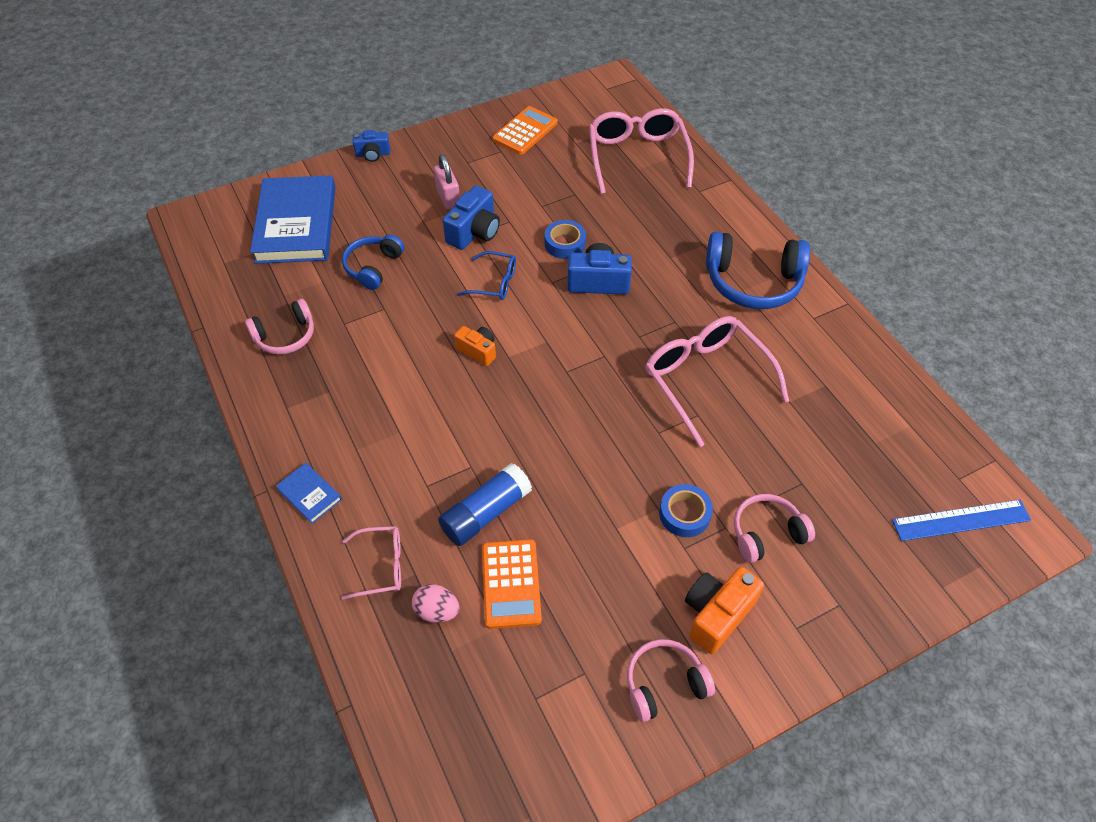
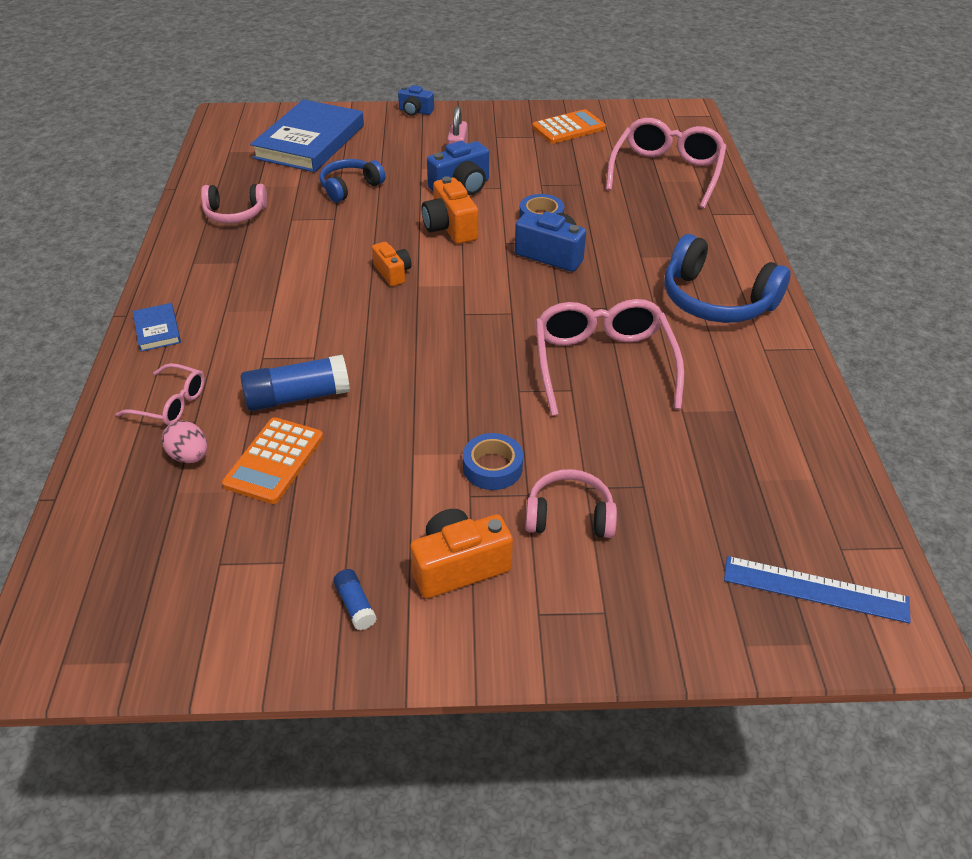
camera: 25 degrees right, 10 degrees down
blue glasses [457,251,516,300] -> orange camera [422,176,478,244]
pink headphones [627,639,715,722] -> blue glue stick [333,569,377,630]

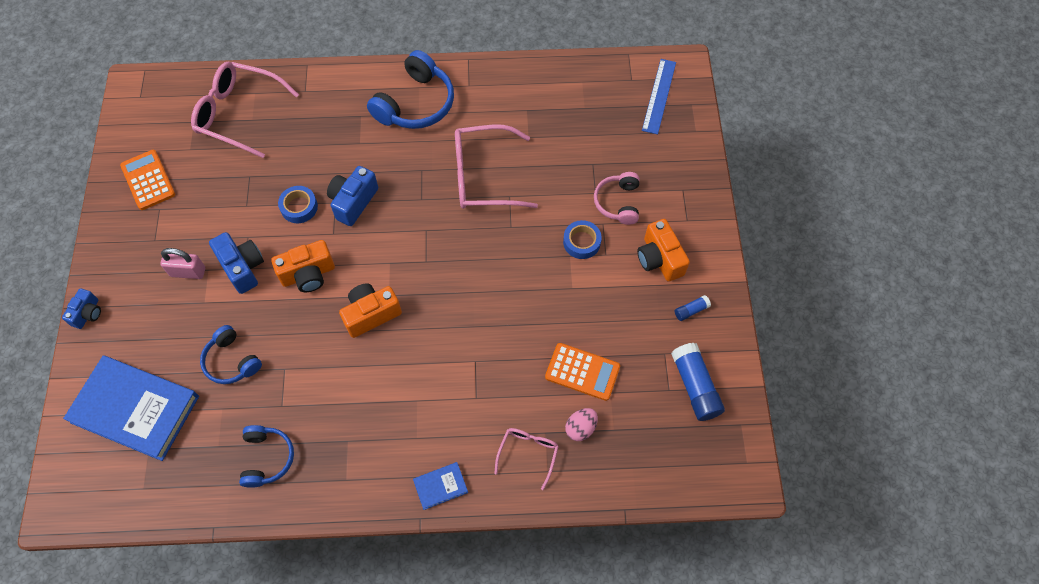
camera: 90 degrees left, 20 degrees up
pink headphones [201,184,267,223] -> blue headphones [239,425,294,488]
blue glue stick [241,355,350,411] -> blue glue stick moved to [671,343,725,421]
orange camera [372,242,412,286] -> orange camera [339,283,402,338], size x1.59

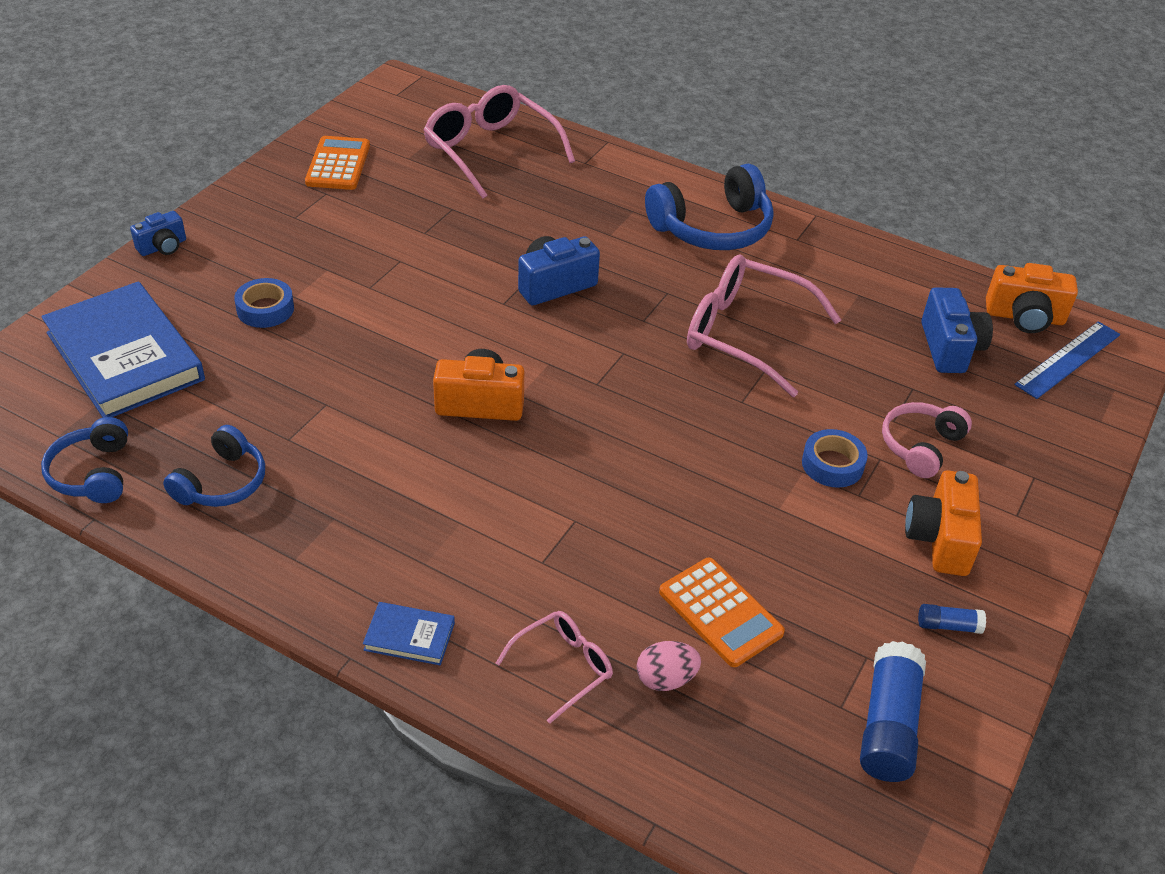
camera: 30 degrees right, 20 degrees down
pink padlock [160,248,205,279] -> none
blue headphones [200,325,262,384] -> blue headphones moved to [41,417,128,503]
blue camera [209,232,264,294] -> blue camera moved to [922,287,993,373]
orange camera [271,240,335,292] -> orange camera moved to [986,263,1078,333]
blue tape [278,186,318,223] -> blue tape moved to [234,278,294,328]

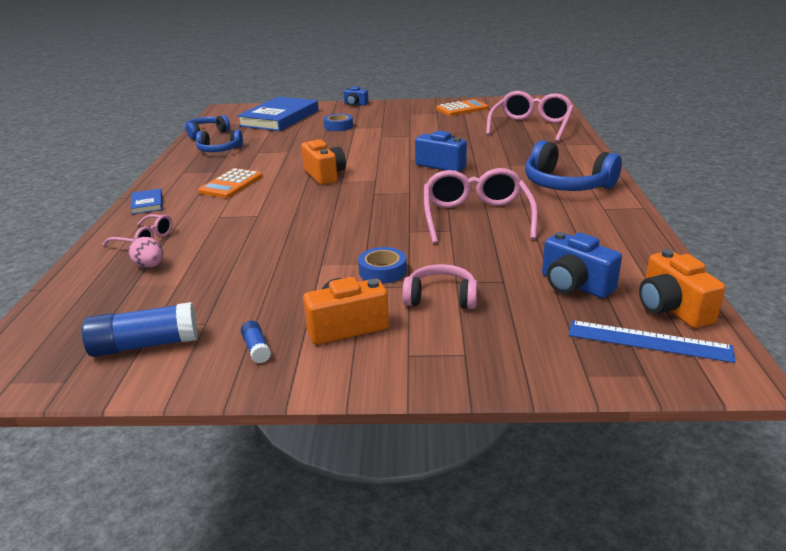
camera: 65 degrees right, 15 degrees down
orange calculator [659,558,785,667] -> orange calculator moved to [198,168,262,198]
blue camera [922,287,993,373] -> blue camera turned 75 degrees clockwise [542,232,622,298]

